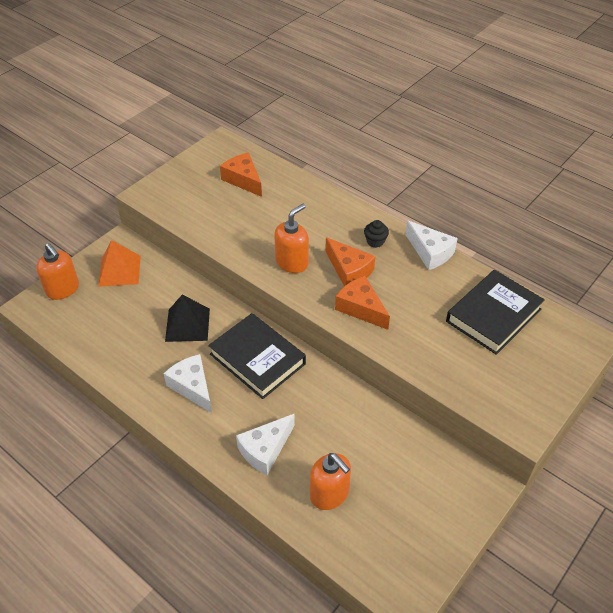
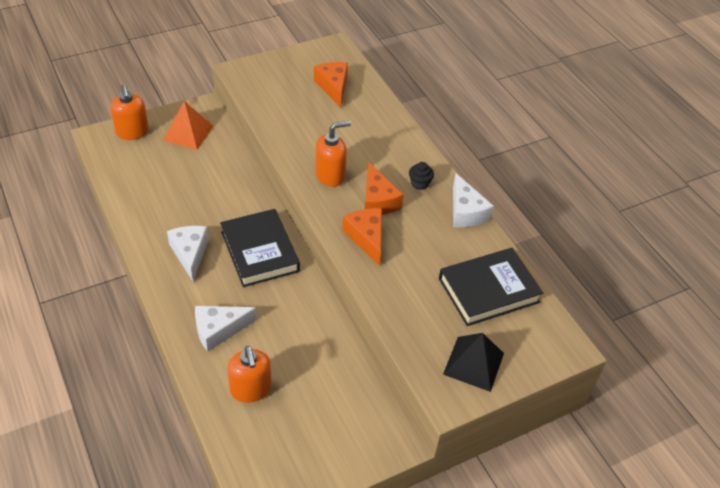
camera: 20 degrees right, 0 degrees up
black pyramid [165,295,210,342] -> black pyramid moved to [443,333,504,392]

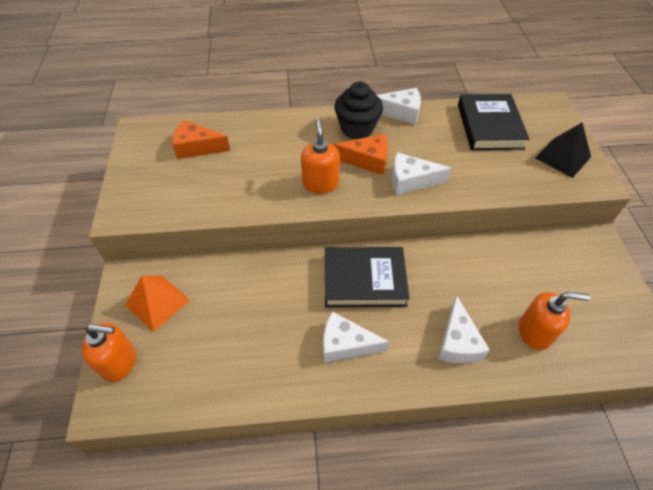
camera: 65 degrees left, 5 degrees up
orange cheese [342,208,382,266] -> white cheese [392,152,451,195]
black cupcake [409,162,434,190] -> black cupcake [334,82,383,139], size x2.01

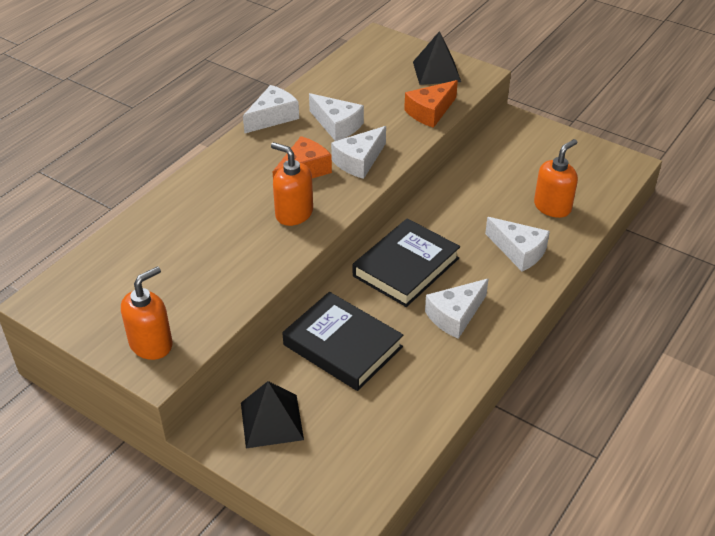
camera: 50 degrees left, 10 degrees down
orange soap dispenser [82,322,136,382] -> orange soap dispenser moved to [121,266,172,360]
orange pyramid [125,275,190,332] -> black pyramid [241,381,304,448]
orange cheese [172,120,230,159] -> orange cheese moved to [404,80,458,128]
black cupcake [334,82,383,139] -> none
black book [458,94,529,150] -> black book moved to [282,292,403,391]
none -> white cheese [309,93,364,141]

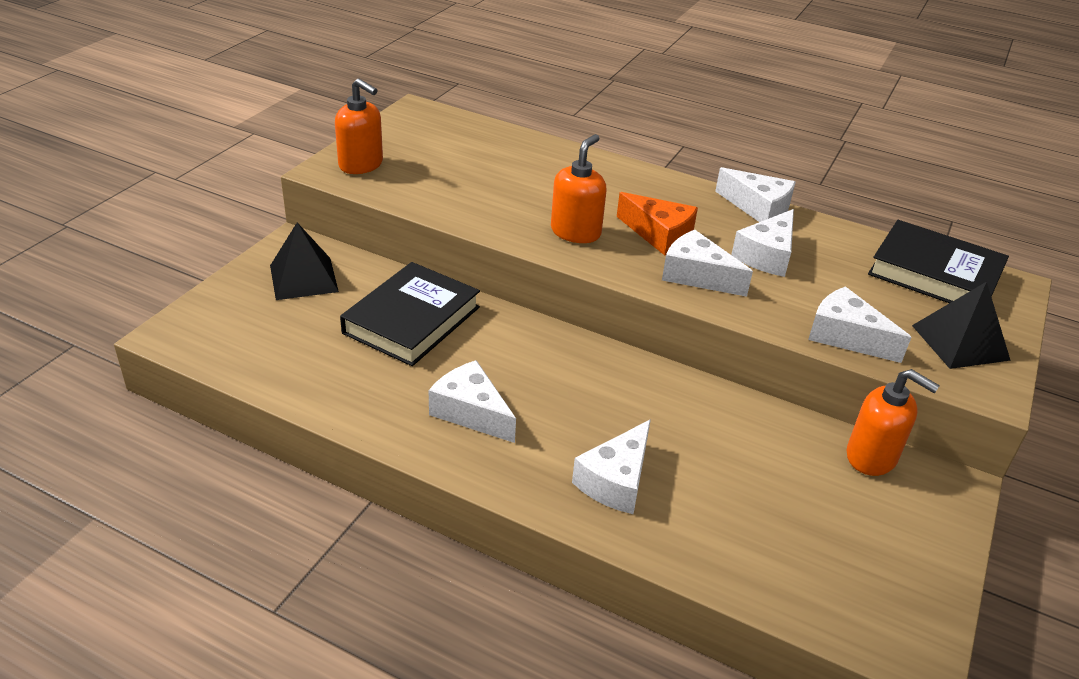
camera: 80 degrees right, 5 degrees down
black book [353,218,460,307] -> black book moved to [868,220,1009,303]
orange cheese [404,80,458,128] -> white cheese [808,286,911,363]
orange soap dispenser [534,139,578,218] -> orange soap dispenser moved to [847,369,940,476]

